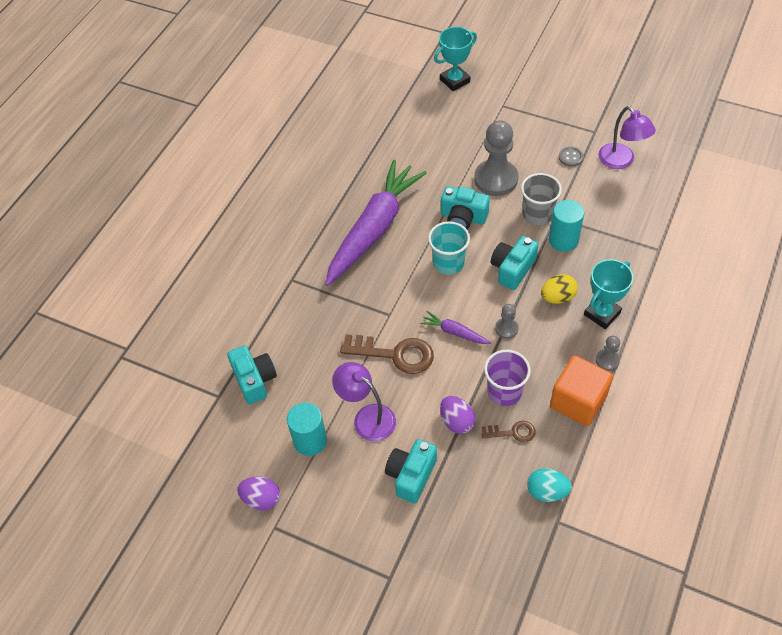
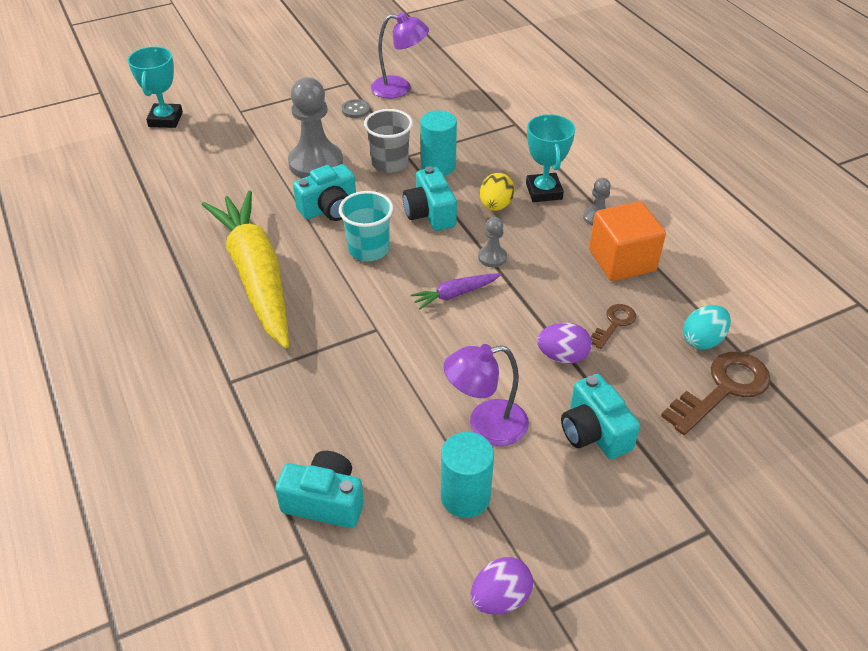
camera: 55 degrees left, 10 degrees down
purple carrot [325,160,427,286] -> yellow carrot [201,190,289,348]
brown key [340,334,434,374] -> brown key moved to [661,351,771,435]
purple cup [484,350,531,406] -> none

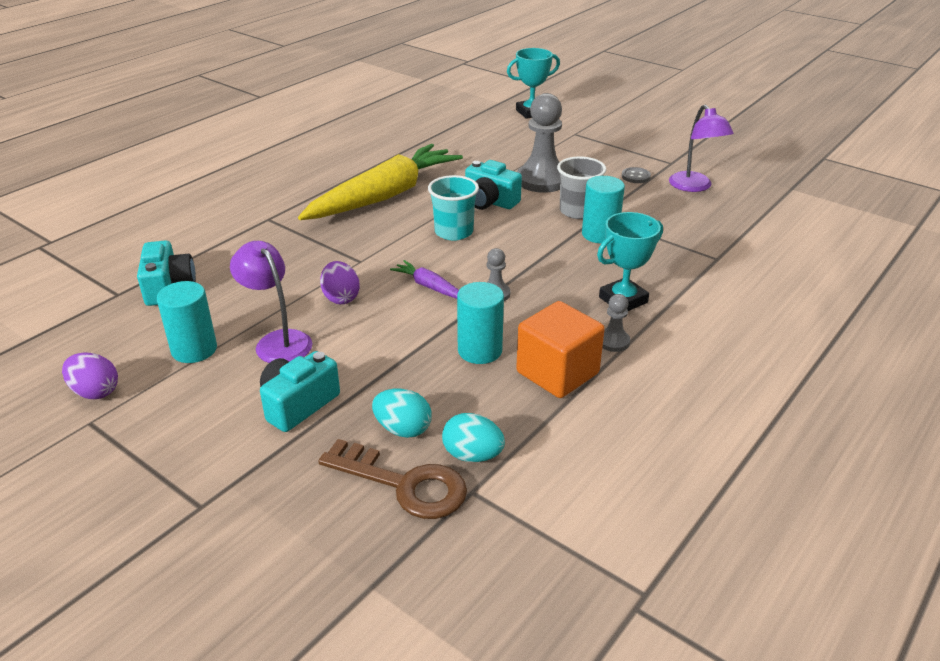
camera: 65 degrees right, 10 degrees down
turquoise camera [403,166,457,231] -> none
yellow egg [480,173,515,211] -> none
purple egg [537,323,592,364] -> purple egg moved to [320,261,360,304]
brown key [590,304,636,349] -> none
none -> turquoise egg [372,389,432,438]
none -> turquoise cylinder [457,282,504,364]

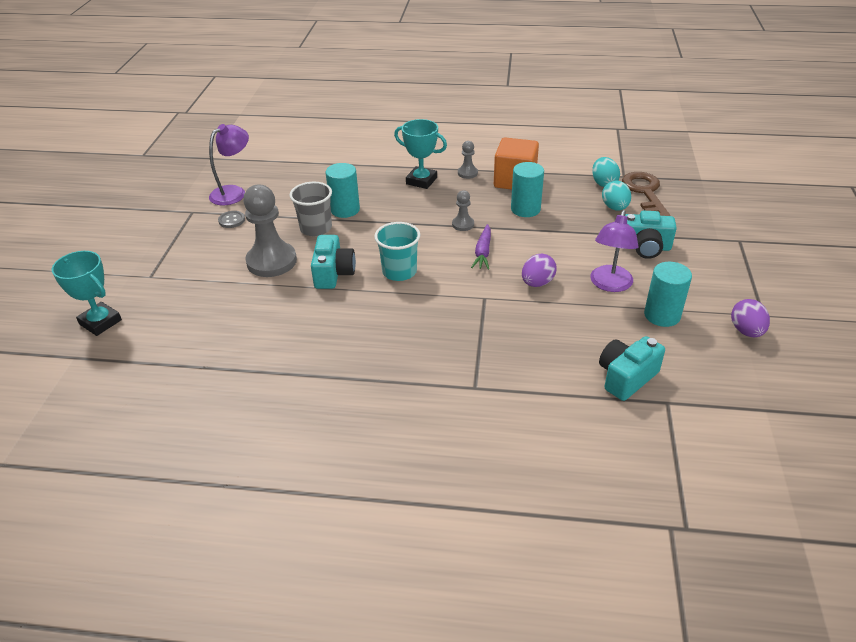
camera: 120 degrees left, 5 degrees up
yellow carrot [298,144,463,220] -> none

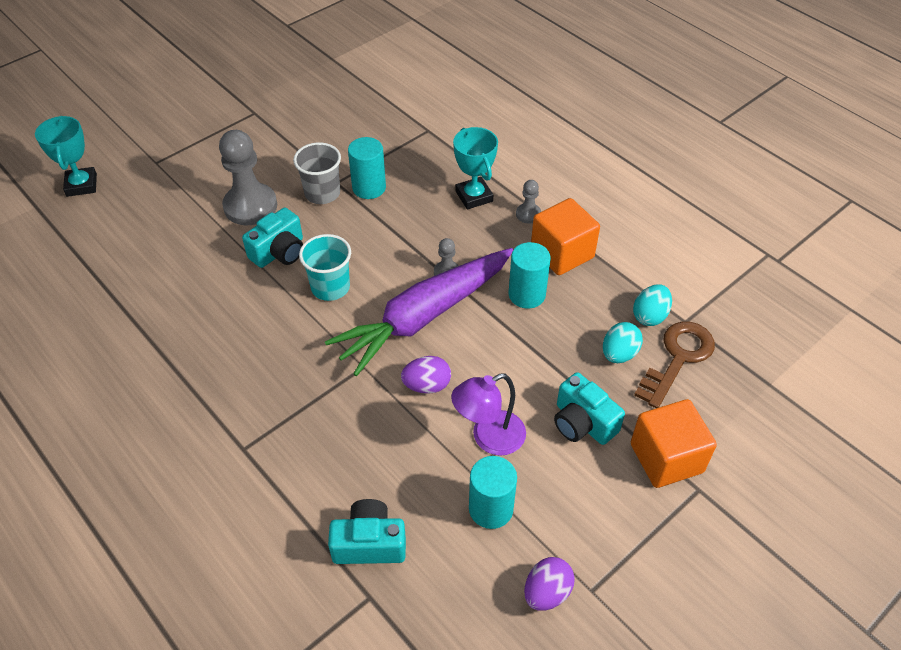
camera: 40 degrees right, 10 degrees up
purple lamp [209,124,249,205] -> none
grey button [218,211,245,228] -> none
purple carrot [471,224,491,270] -> purple carrot [325,248,513,376], size x2.46
none -> orange cube [631,399,717,488]

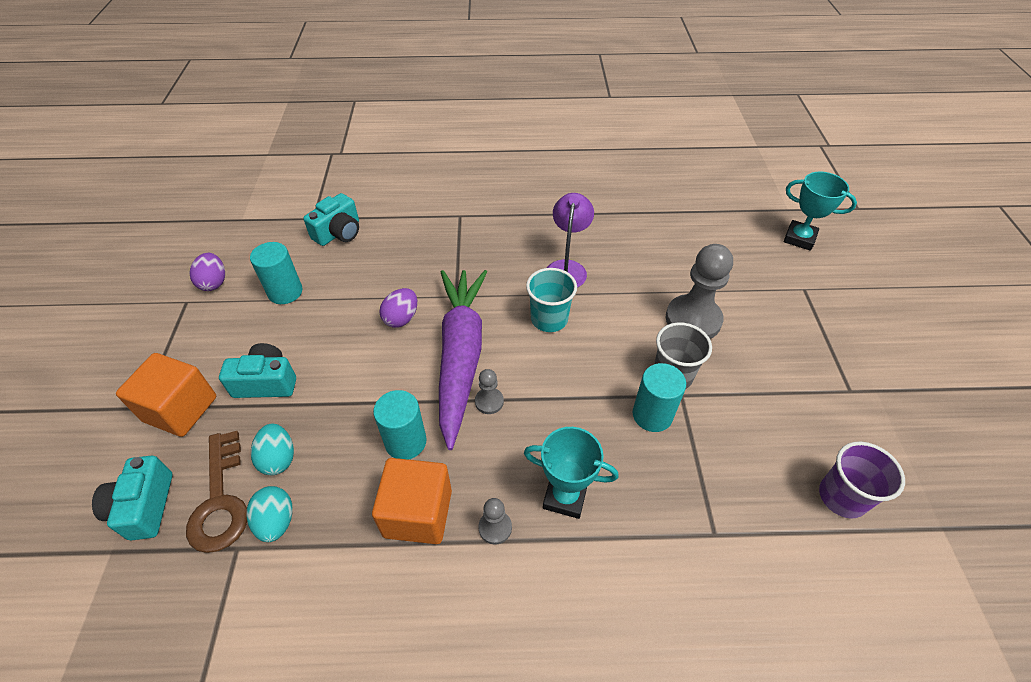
camera: 130 degrees right, 0 degrees up
turquoise camera [242,208,303,268] -> turquoise camera moved to [92,456,173,540]
purple lamp [451,374,526,456] -> purple lamp moved to [547,193,594,288]
none -> purple cup [819,441,905,519]

